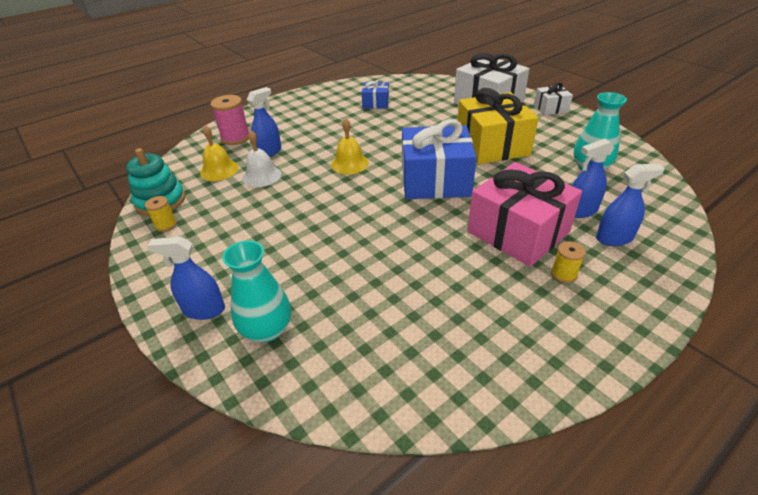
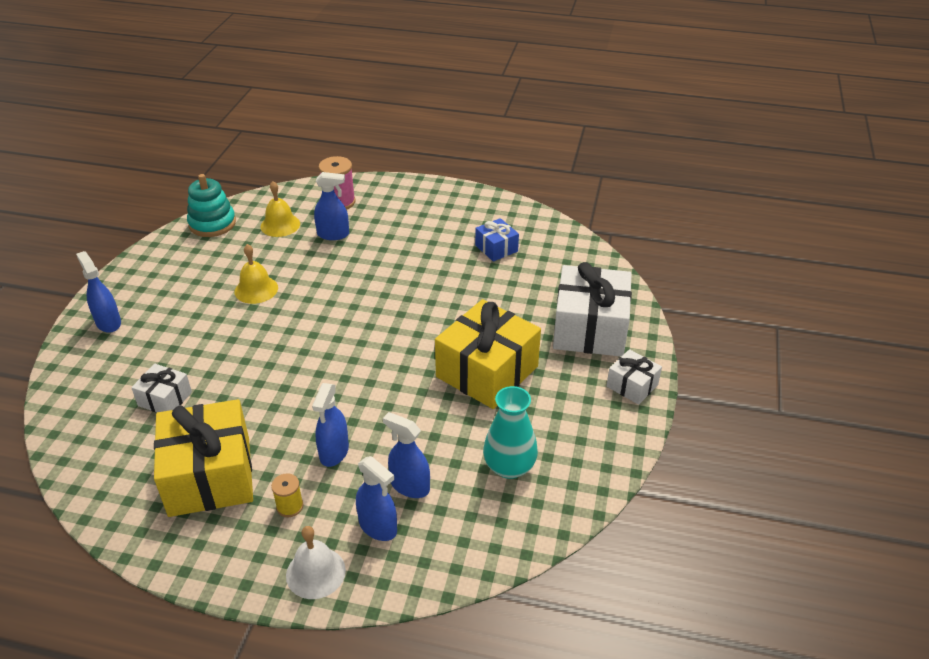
camera: 50 degrees right, 0 degrees up
yellow spool [145,196,177,232] -> none
turquoise vase [222,240,291,342] -> none
white bell [242,130,281,187] -> white bell moved to [286,526,346,599]
yellow bell [331,118,369,174] -> yellow bell moved to [235,244,278,304]
blue gift [402,119,477,199] -> none
pink gift [468,162,582,267] -> blue spray bottle [312,383,349,467]
none -> white gift [131,364,192,412]
none -> yellow gift [154,399,253,517]

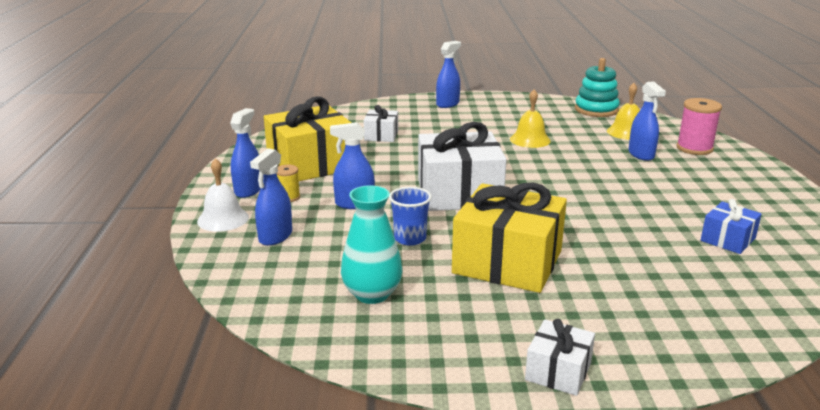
camera: 75 degrees right, 15 degrees down
blue spray bottle [383,412,430,498] -> blue spray bottle moved to [230,108,261,198]
white gift [553,262,632,357] -> white gift moved to [418,122,507,211]
none -> blue cup [389,187,432,246]

